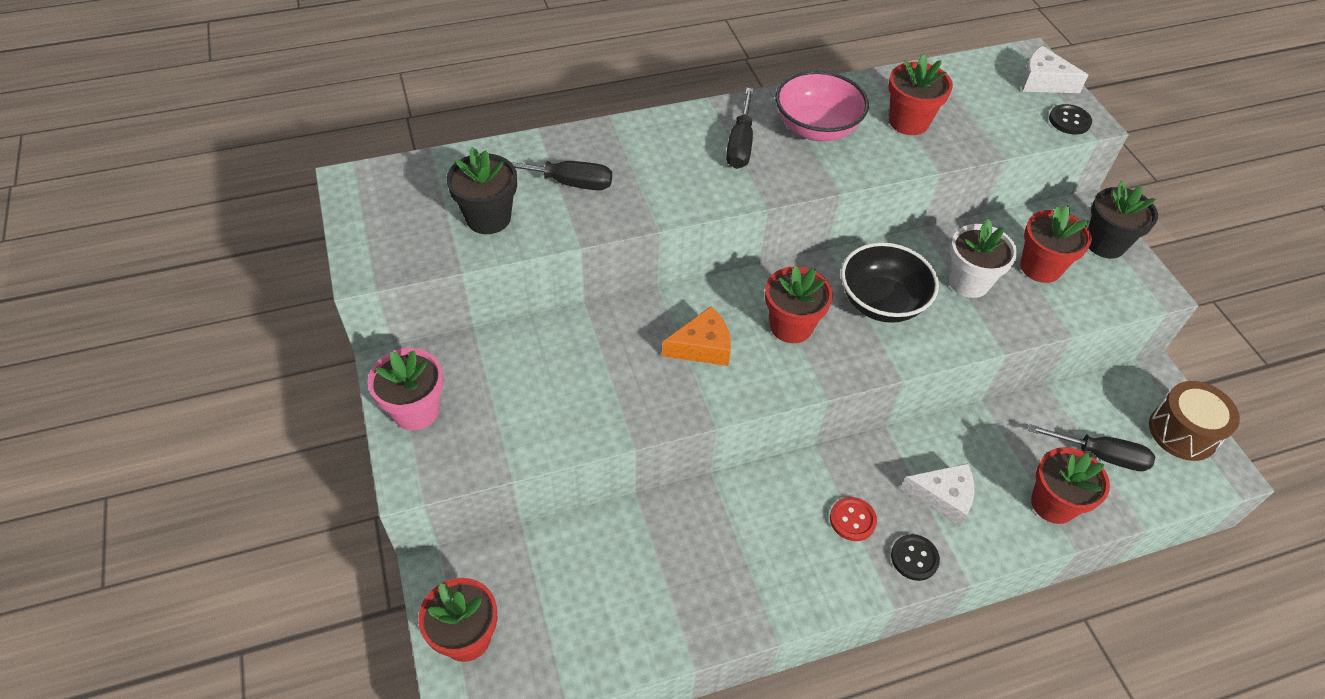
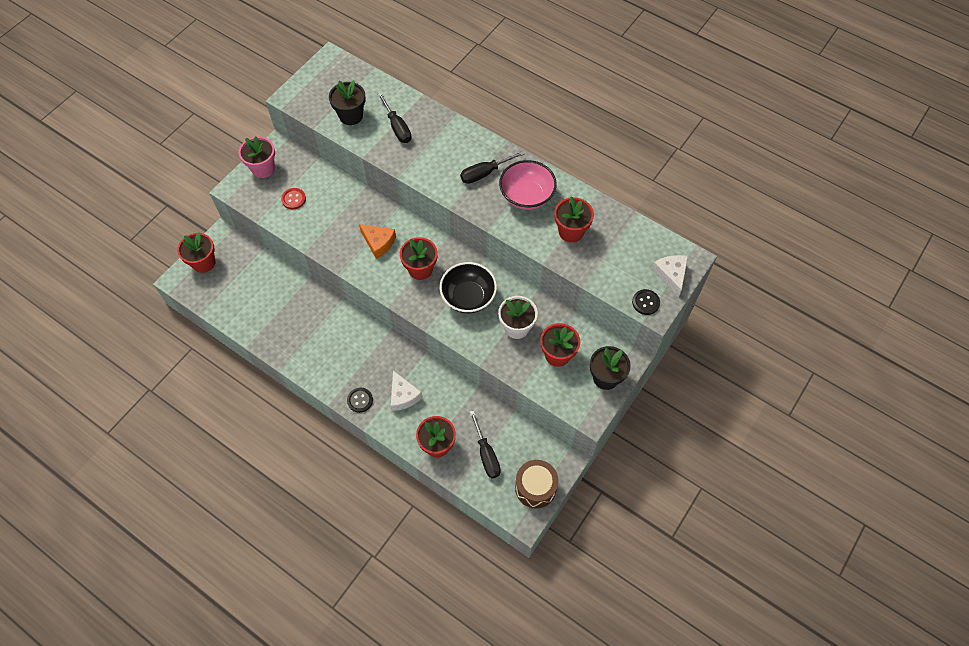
camera: 55 degrees right, 10 degrees up
red button [830,497,877,541] -> red button moved to [281,188,306,209]

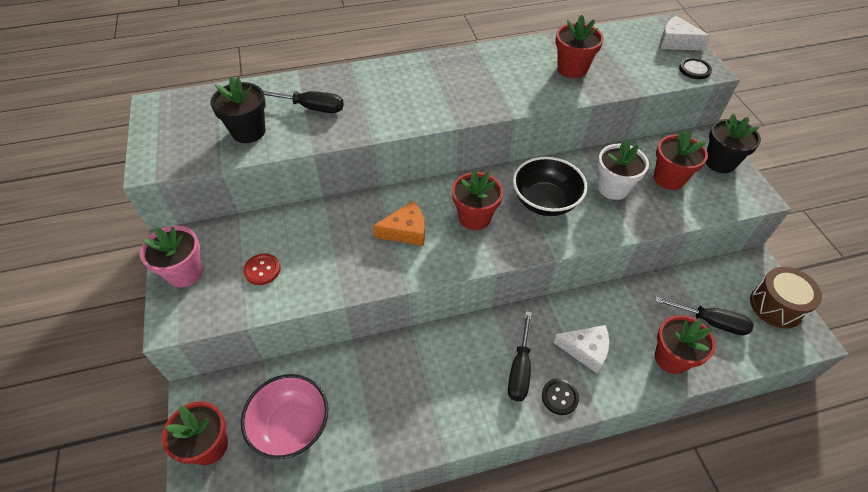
camera: 50 degrees left, 10 degrees down
black screwdriver [460,151,524,184] -> black screwdriver moved to [508,311,532,401]
pink bowl [499,160,557,210] -> pink bowl moved to [241,374,328,459]

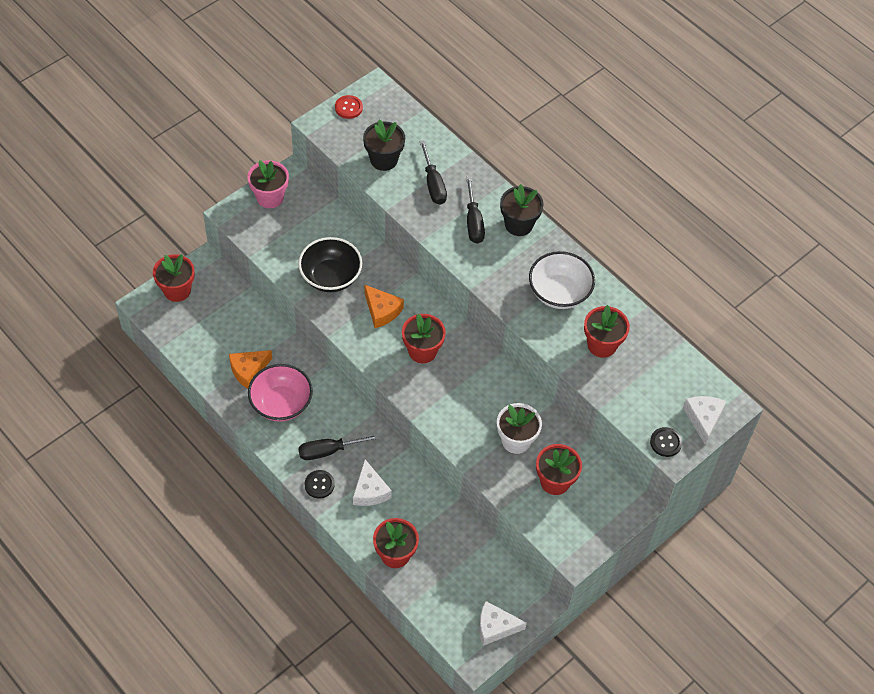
camera: 60 degrees right, 5 degrees up
pink bowl [241,374,328,459] -> pink bowl moved to [248,364,313,422]
red button [243,253,281,285] -> red button moved to [335,95,363,119]
black bowl [513,157,587,216] -> black bowl moved to [298,237,362,292]
black screwdriver [655,297,754,335] -> black screwdriver moved to [466,176,485,244]
black flower pot [705,114,761,173] -> black flower pot moved to [500,184,544,236]
brown drum [750,267,822,328] -> white cheese [479,601,527,646]
none -> orange cheese [229,350,272,389]
none -> white bowl [529,251,595,309]

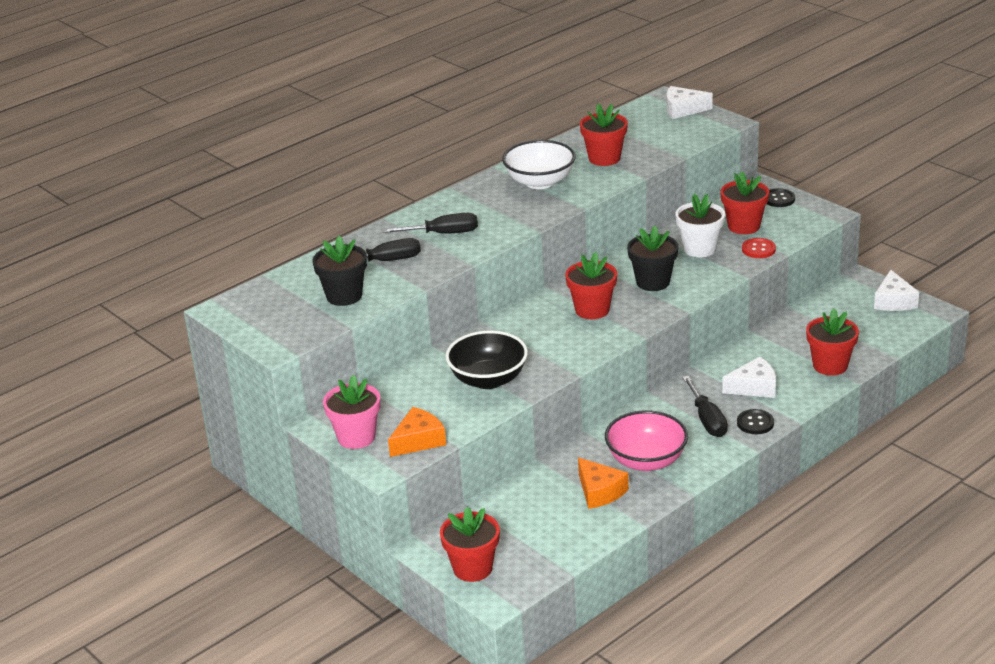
camera: 85 degrees left, 25 degrees down
red button [335,95,363,119] -> red button moved to [742,238,776,258]
orange cheese [365,285,404,328] -> orange cheese moved to [388,407,446,457]
black flower pot [500,184,544,236] -> black flower pot moved to [627,226,678,291]
black button [650,427,682,457] -> black button moved to [767,188,795,207]

